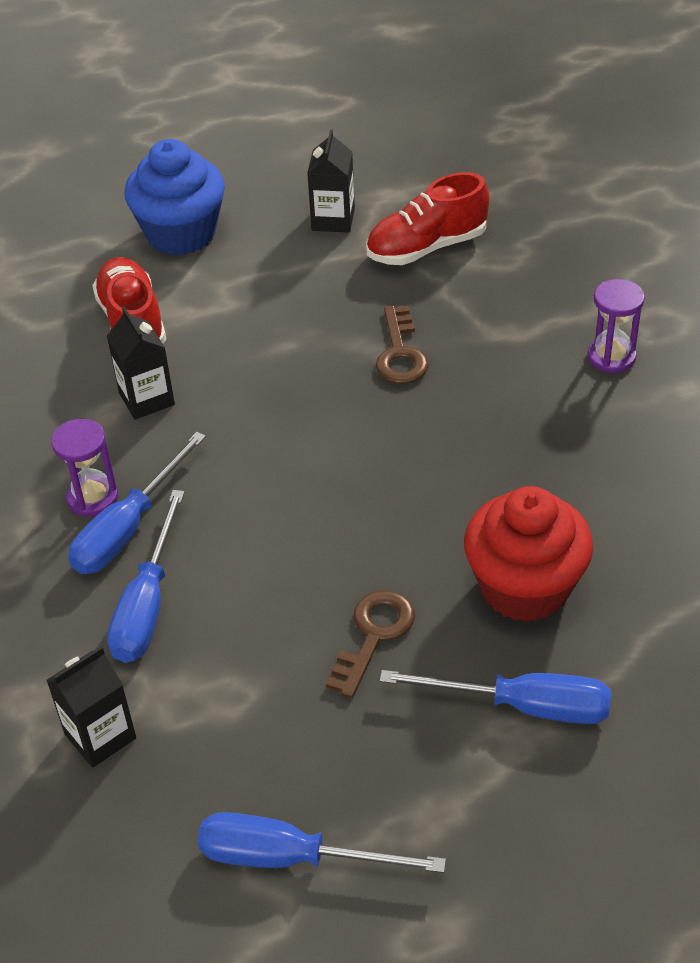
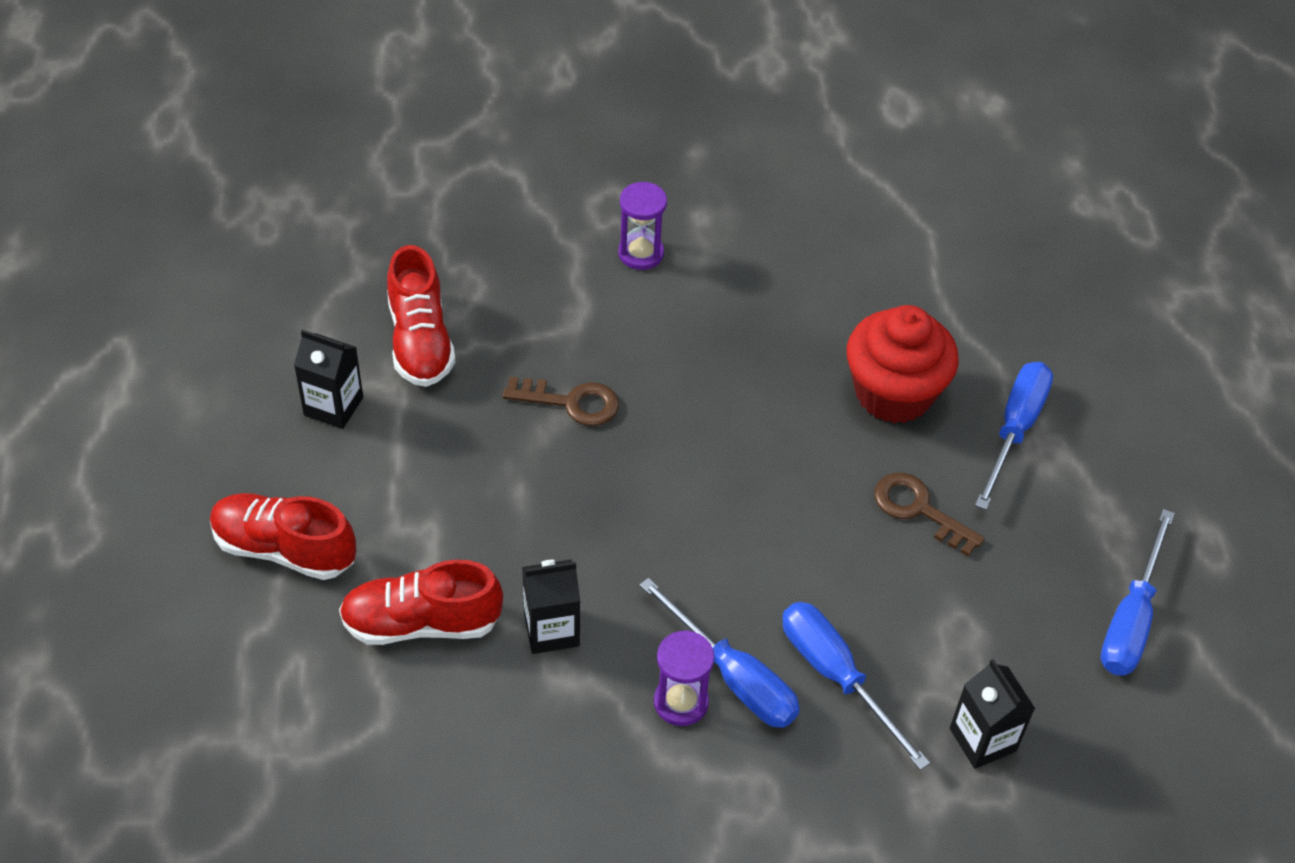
camera: 80 degrees left, 5 degrees up
blue screwdriver [107,490,185,663] -> blue screwdriver turned 150 degrees counterclockwise [782,602,930,770]
blue cupcake [124,139,225,255] -> red shoe [210,493,356,580]

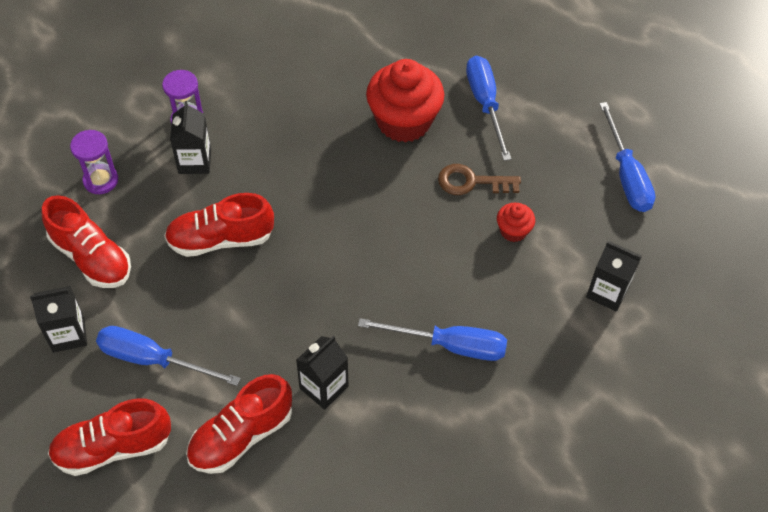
camera: 35 degrees left, 5 degrees up
brown key [503,377,619,426] -> red shoe [164,193,274,257]
purple hourglass [654,630,714,726] -> purple hourglass moved to [70,130,118,194]
blue screwdriver [782,602,930,770] -> blue screwdriver moved to [96,326,241,386]
none -> black carton [170,101,211,174]
none -> red cupcake [497,203,535,242]

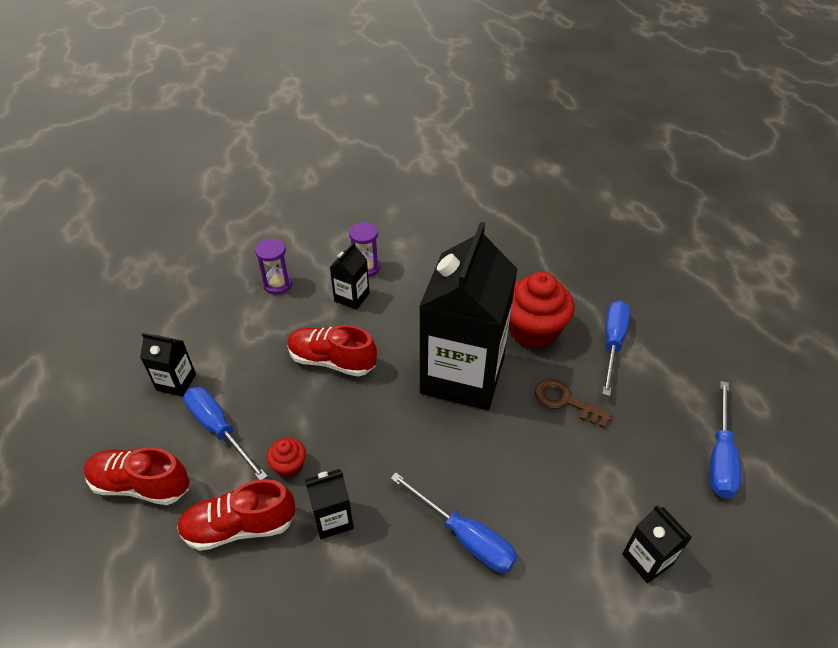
camera: 30 degrees right, 10 degrees down
red shoe [42,195,131,288] -> none
red cupcake [497,203,535,242] -> red cupcake moved to [267,438,306,478]
none -> black carton [419,222,517,410]

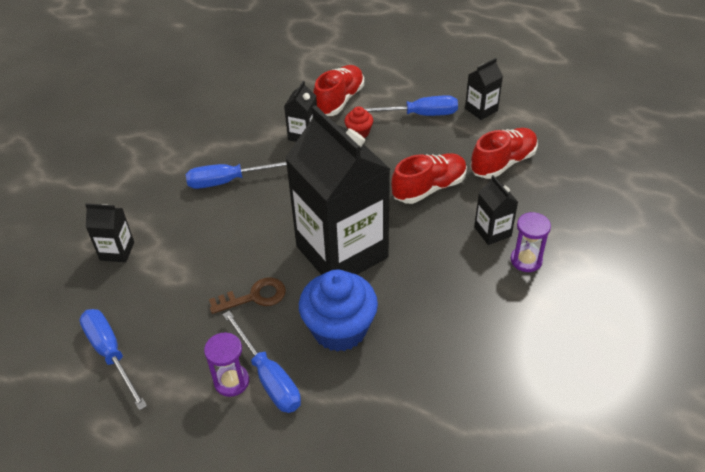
camera: 130 degrees right, 0 degrees up
red shoe [84,447,190,505] -> red shoe moved to [470,128,538,179]
purple hourglass [255,238,292,294] -> purple hourglass moved to [204,332,249,397]
red cupcake [509,272,574,349] -> blue cupcake [299,269,378,352]

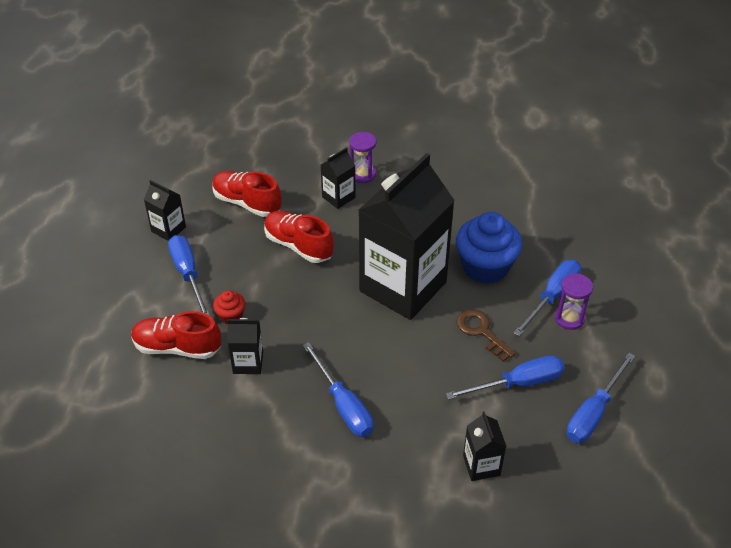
camera: 110 degrees left, 0 degrees up
none -> blue screwdriver [446,355,565,400]

